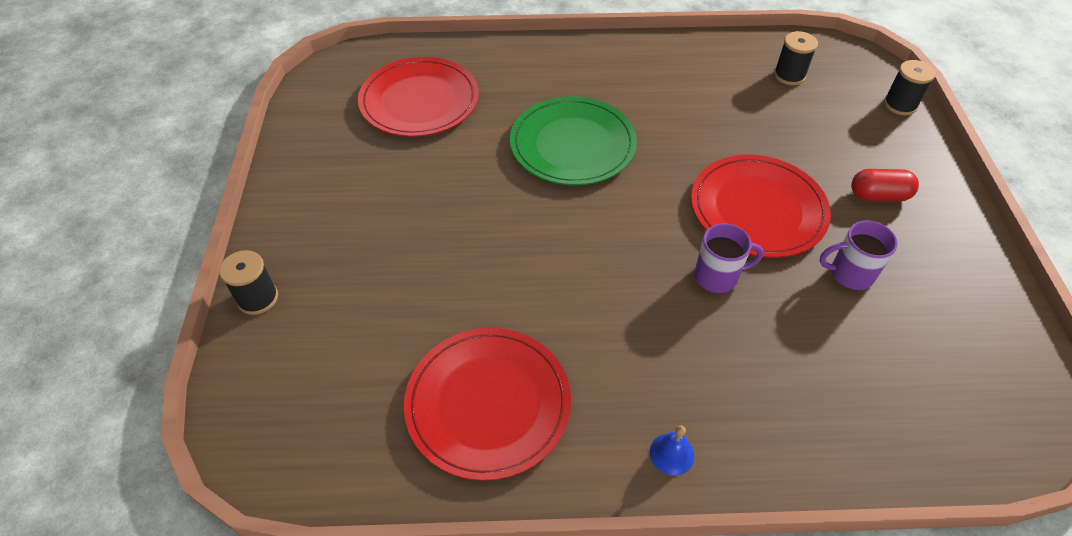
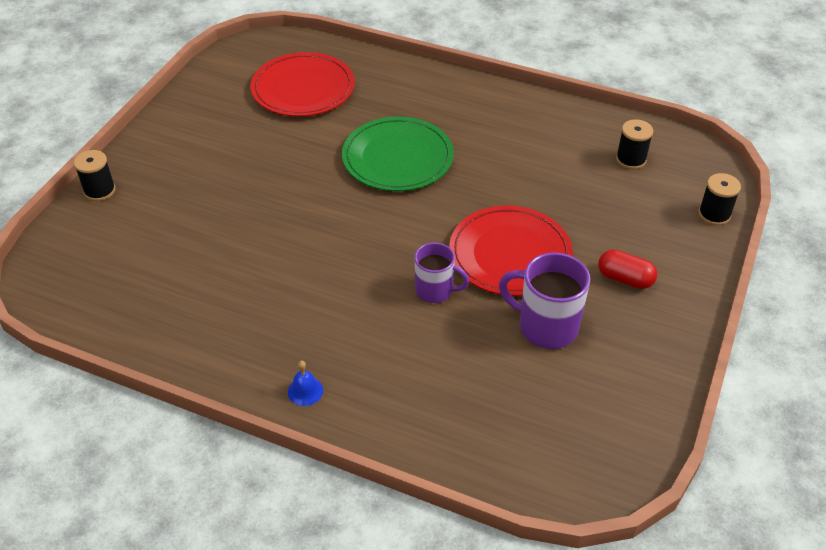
camera: 25 degrees right, 5 degrees down
red plate [404,328,571,481] -> none
purple mug [819,221,898,290] -> purple mug [499,252,590,349], size x1.53

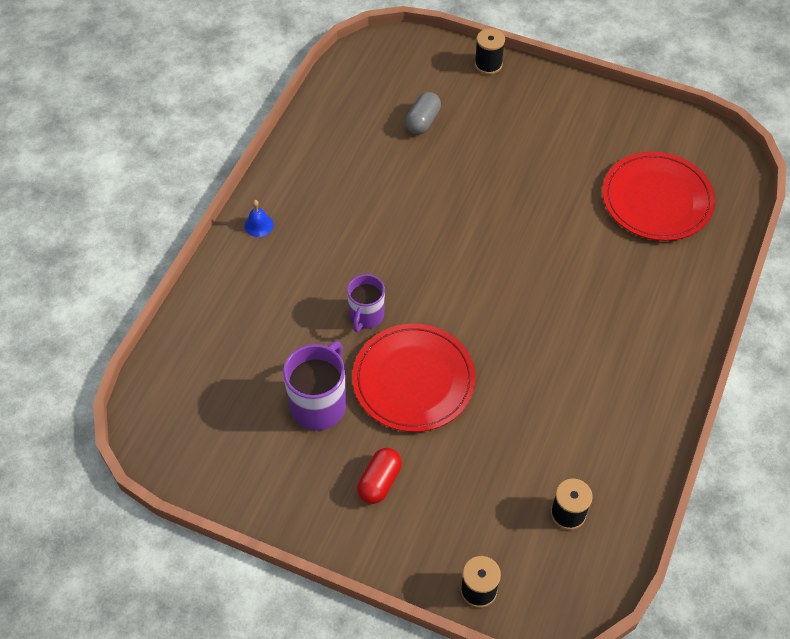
camera: 90 degrees right, 10 degrees up
green plate [342,117,454,191] -> none
none -> grey capsule [405,92,441,134]

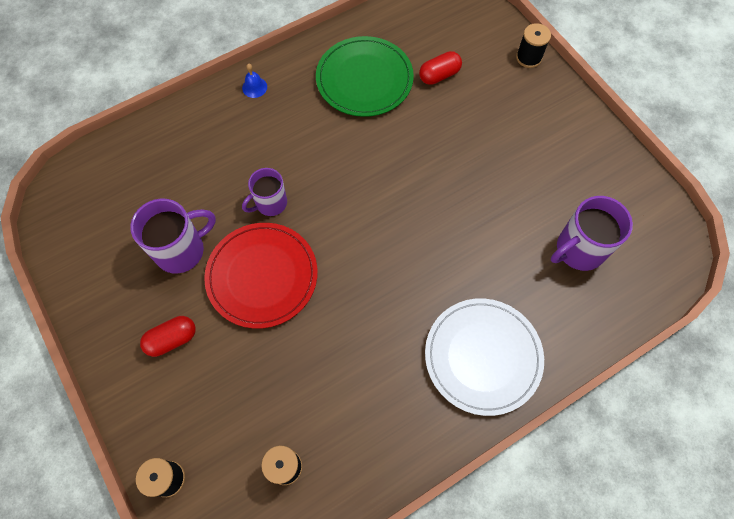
camera: 35 degrees right, 10 degrees up
grey capsule [405,92,441,134] -> red capsule [419,51,462,85]
red plate [603,152,715,241] -> purple mug [551,196,633,271]
none -> green plate [316,36,414,117]
none -> white plate [425,298,544,416]

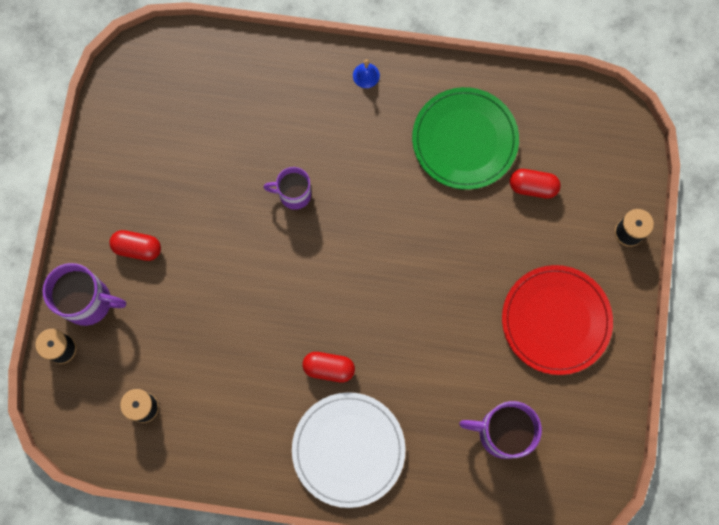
camera: 40 degrees right, 10 degrees up
purple mug [130,199,216,274] -> purple mug moved to [42,263,126,326]
red plate [204,223,318,329] -> red plate moved to [502,265,613,375]
none -> red capsule [302,352,355,382]

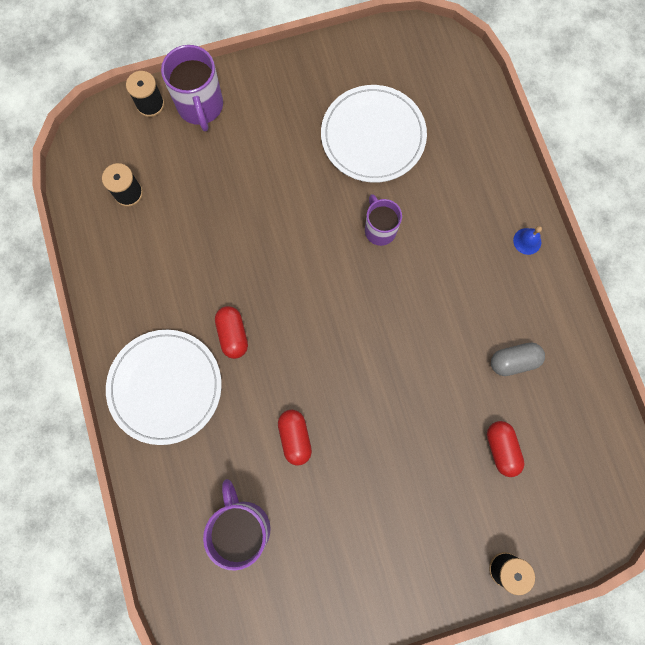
camera: 65 degrees right, 0 degrees up
red capsule [109,230,161,261] -> red capsule moved to [278,410,312,466]
green plate [412,87,519,190] -> grey capsule [491,343,545,376]
red plate [502,265,613,375] -> none
none -> white plate [321,85,427,183]

